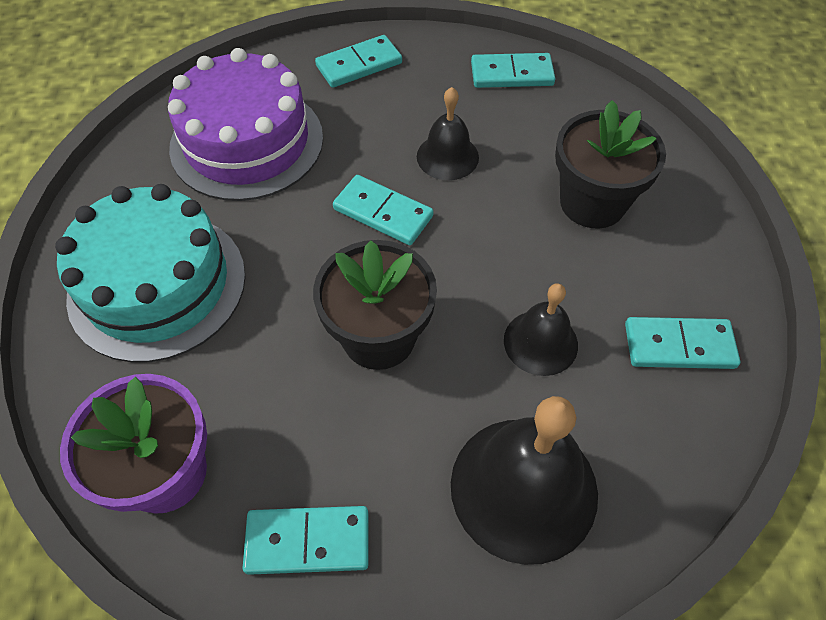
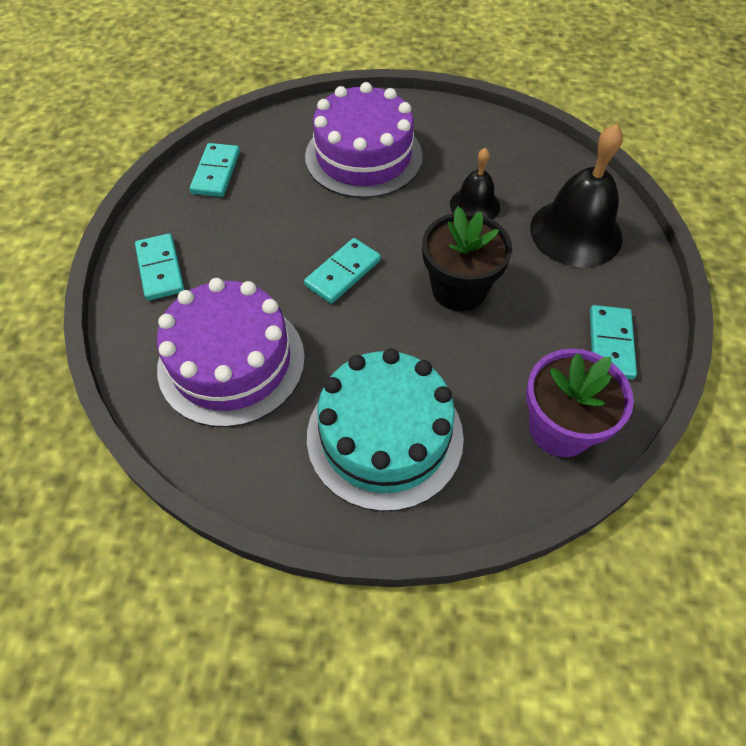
camera: 80 degrees left, 0 degrees up
black bell [417,87,479,180] -> none
black flower pot [555,100,666,229] -> purple cake [305,82,423,198]
turquoise domino [625,317,740,369] -> none

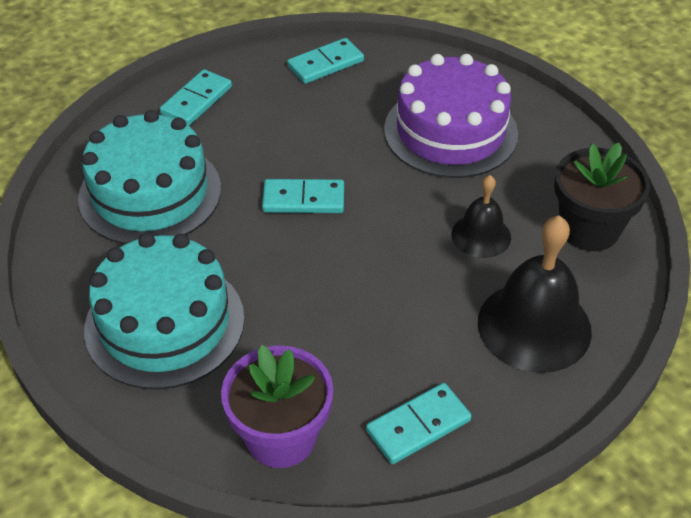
camera: 50 degrees right, 10 degrees down
purple cake [157,278,305,427] -> turquoise cake [78,110,221,244]
black flower pot [422,206,512,311] -> black flower pot moved to [554,143,650,251]

